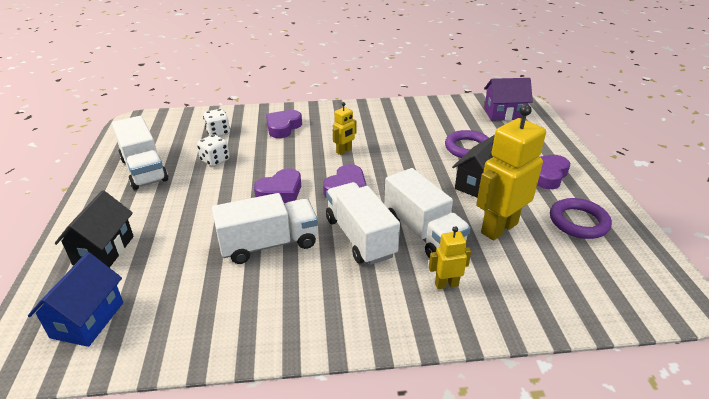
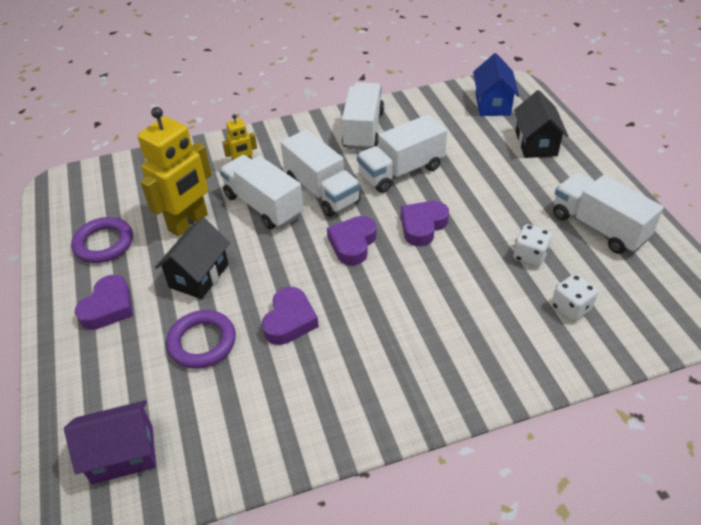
camera: 170 degrees right, 10 degrees up
purple heart [266,110,302,138] -> purple heart moved to [262,287,319,345]
yellow robot [333,102,357,155] -> none
none -> white truck [342,82,384,150]

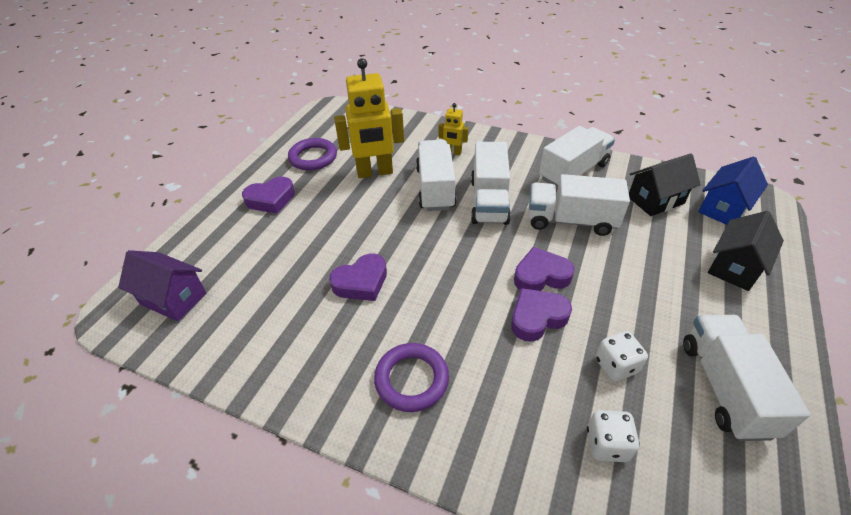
camera: 40 degrees right, 0 degrees up
black house [155,217,230,299] -> black house moved to [629,153,701,216]
purple ring [166,310,236,369] -> purple ring moved to [374,343,449,412]
purple heart [327,216,377,265] -> purple heart moved to [511,288,572,342]

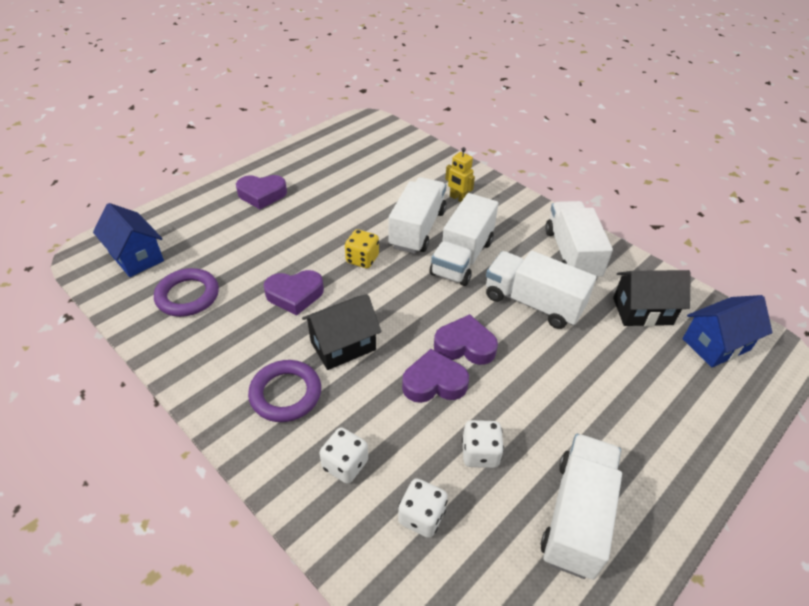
camera: 20 degrees right, 0 degrees up
purple house [118,250,206,322] -> blue house [93,203,164,277]
purple ring [288,138,337,171] -> purple ring moved to [154,268,219,317]
yellow robot [334,58,404,178] -> none
white truck [539,126,615,189] -> white truck turned 75 degrees counterclockwise [545,201,613,280]
black house [708,211,784,291] -> black house moved to [302,294,381,370]
none -> white dice [320,427,368,484]
none -> yellow dice [345,229,379,268]

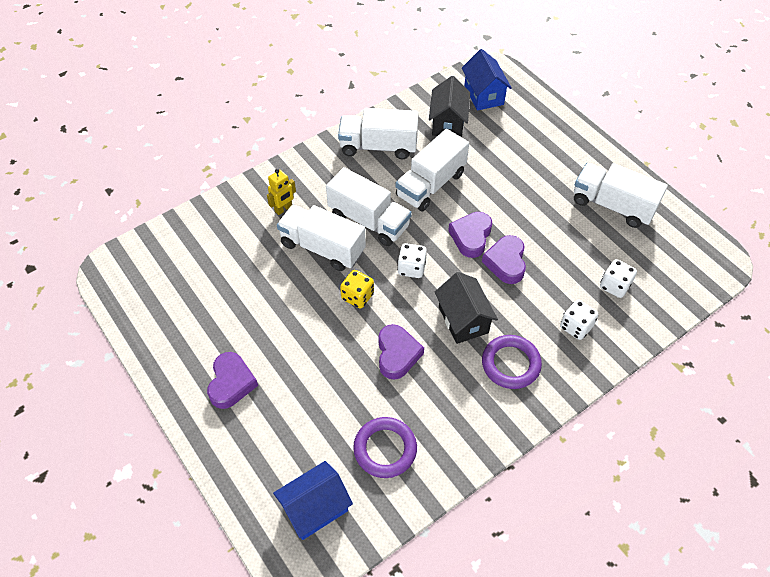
camera: 80 degrees left, 10 degrees up
white dice [462,420,504,468] -> white dice moved to [397,243,427,278]

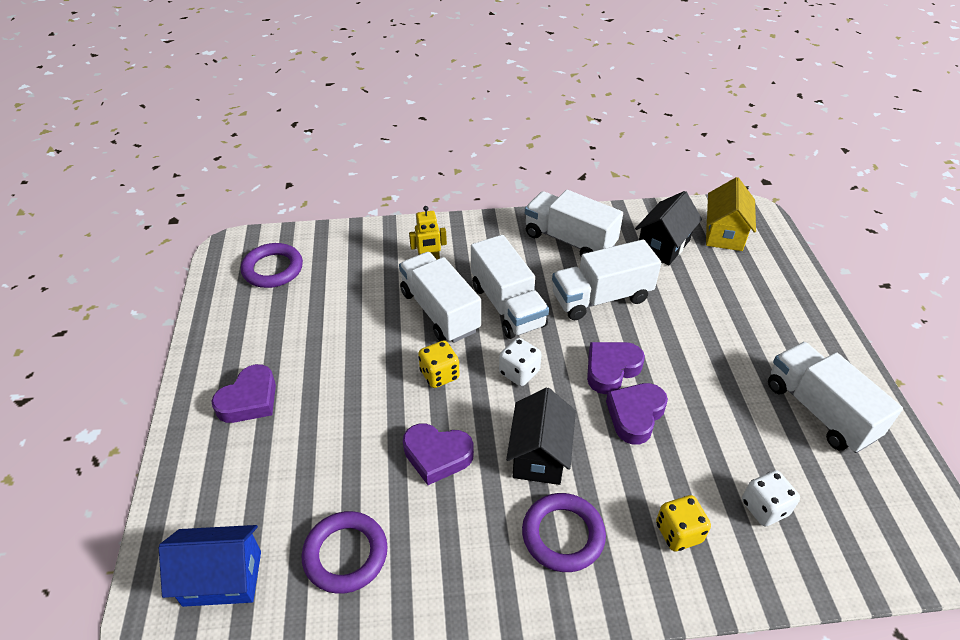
camera: 30 degrees right, 10 degrees down
purple heart [378,324,424,380] -> purple heart turned 75 degrees clockwise [403,423,474,485]
blue house [462,49,512,111] -> yellow house [706,177,756,251]
white dice [560,300,598,340] -> yellow dice [656,495,711,551]
none -> purple ring [241,243,303,288]

